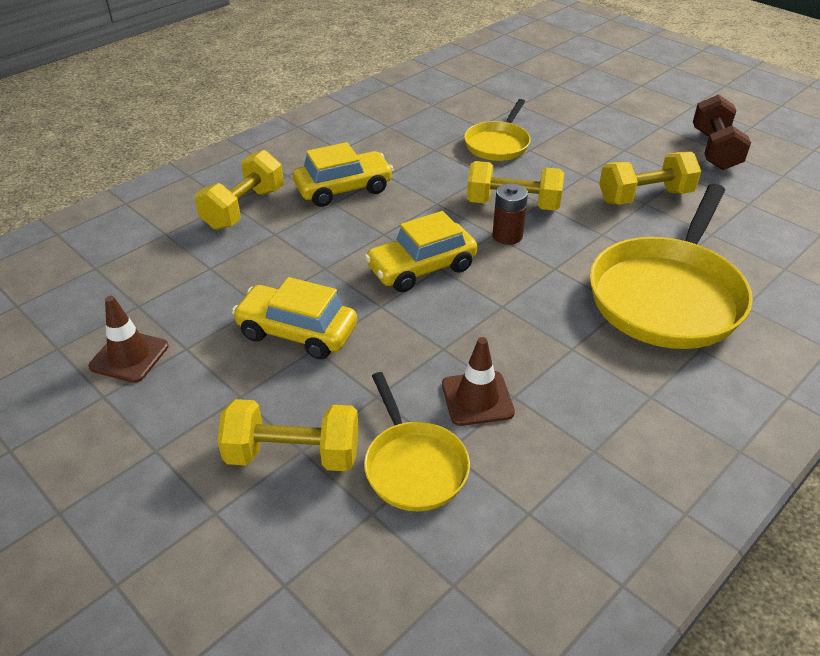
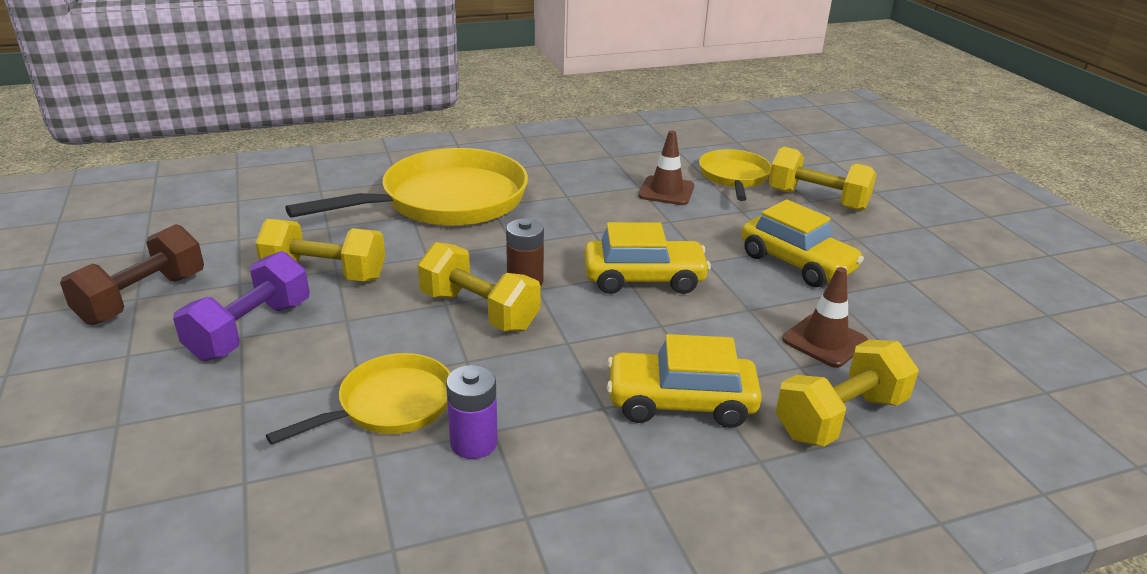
camera: 155 degrees left, 10 degrees down
brown traffic cone [89,296,168,383] -> brown traffic cone moved to [782,267,868,368]
none -> purple dumbbell [173,251,309,361]
none -> purple battery [446,365,498,459]

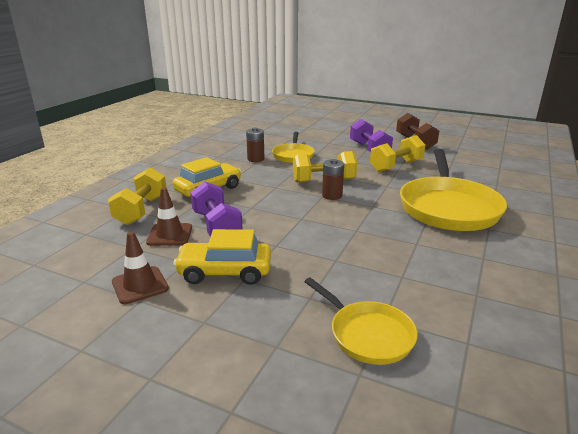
camera: 135 degrees right, 5 degrees down
purple battery [446,365,498,459] -> brown battery [246,128,264,162]
yellow car [584,222,711,294] -> none
brown traffic cone [638,130,694,205] -> brown traffic cone moved to [112,231,169,304]
yellow dumbbell [769,147,877,211] -> none
none -> purple dumbbell [190,181,243,237]

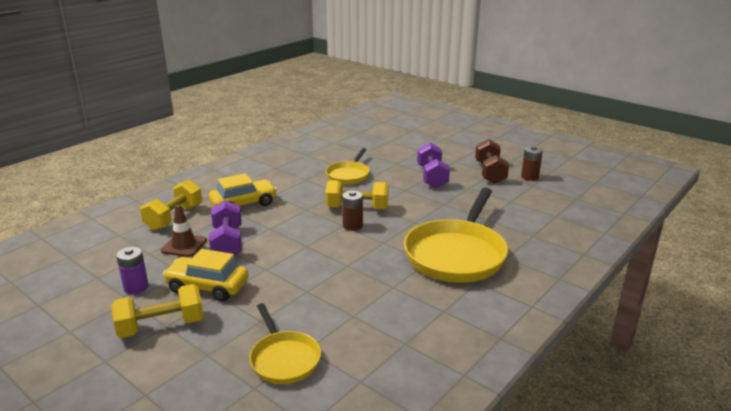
camera: 15 degrees right, 0 degrees up
brown traffic cone [112,231,169,304] -> purple battery [116,247,149,294]
brown battery [246,128,264,162] -> brown battery moved to [521,146,543,181]
yellow dumbbell [370,135,425,172] -> yellow dumbbell moved to [111,284,204,338]

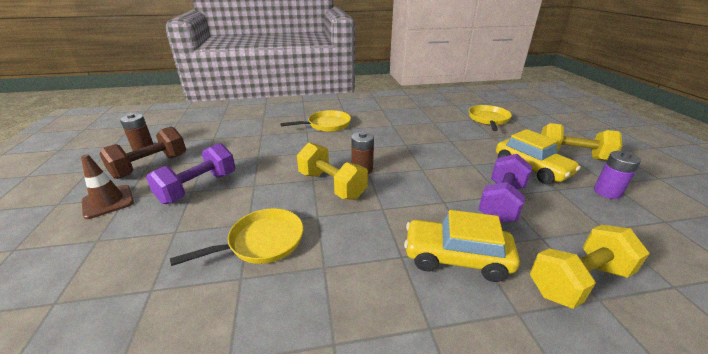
camera: 140 degrees left, 5 degrees up
brown traffic cone [161,205,207,257] -> brown traffic cone moved to [81,154,134,219]
yellow pan [404,188,508,283] -> yellow pan [280,110,351,132], size x0.54

